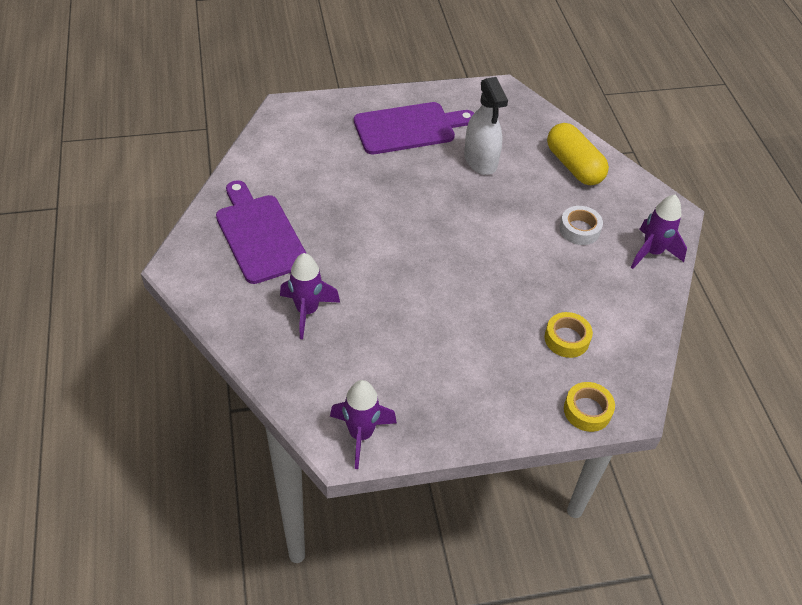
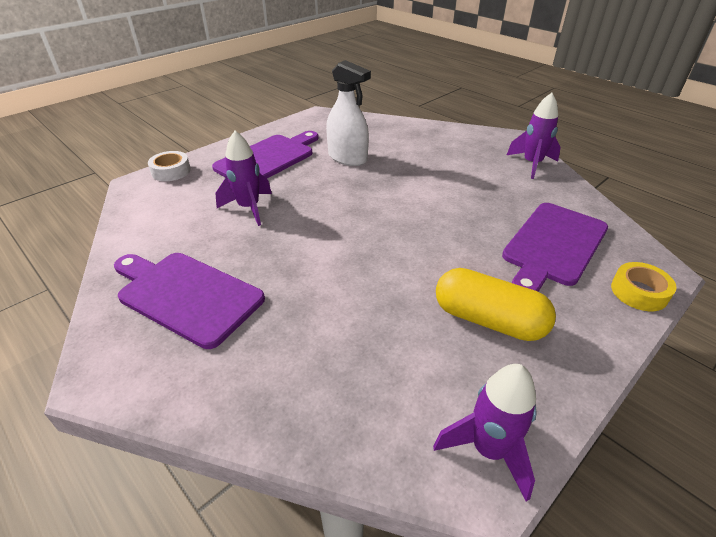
camera: 30 degrees left, 10 degrees down
purple rocket [280,253,340,339] -> purple rocket moved to [215,131,272,226]
yellow tape [544,312,593,358] -> purple cutting board [502,203,608,292]
yellow capsule [547,123,609,185] -> yellow capsule moved to [436,268,556,341]
white tape [559,206,603,245] -> white tape moved to [148,151,191,181]

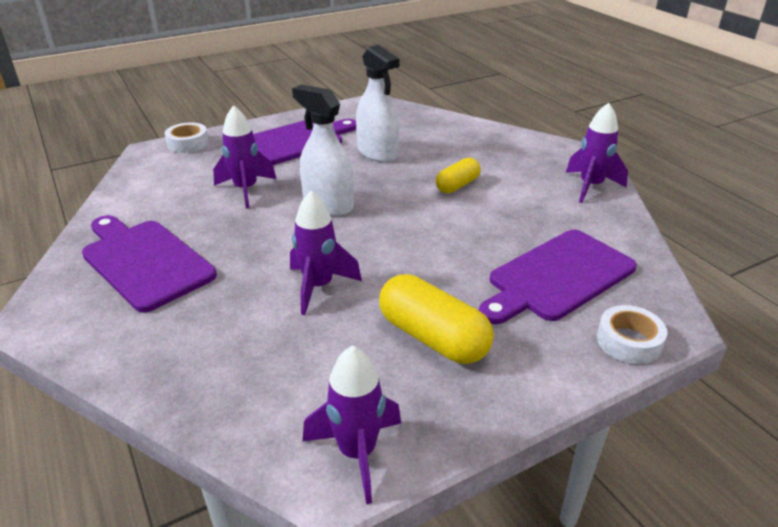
camera: 15 degrees right, 5 degrees down
yellow tape [611,262,676,311] -> white tape [597,305,668,364]
none -> purple rocket [290,191,362,315]
none -> white spray bottle [292,85,354,216]
none -> yellow capsule [436,158,481,193]

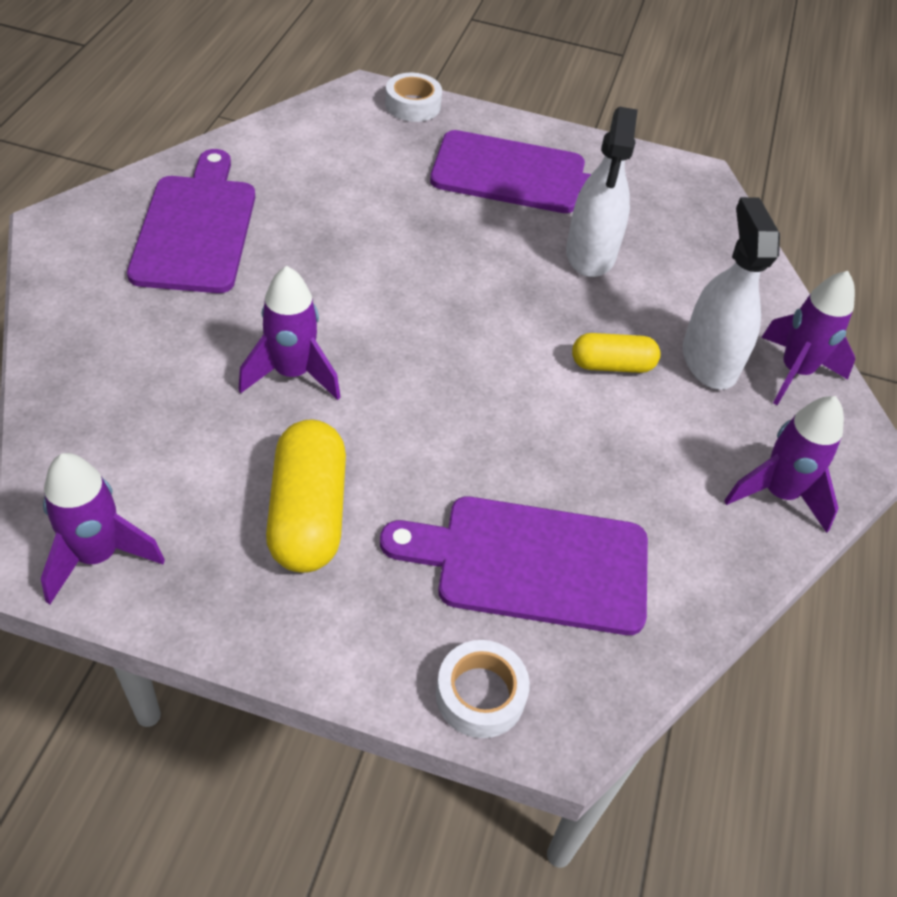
camera: 40 degrees right, 15 degrees up
purple rocket [213,105,276,209] -> purple rocket moved to [761,271,856,405]
white spray bottle [292,85,354,216] -> white spray bottle moved to [683,197,780,390]

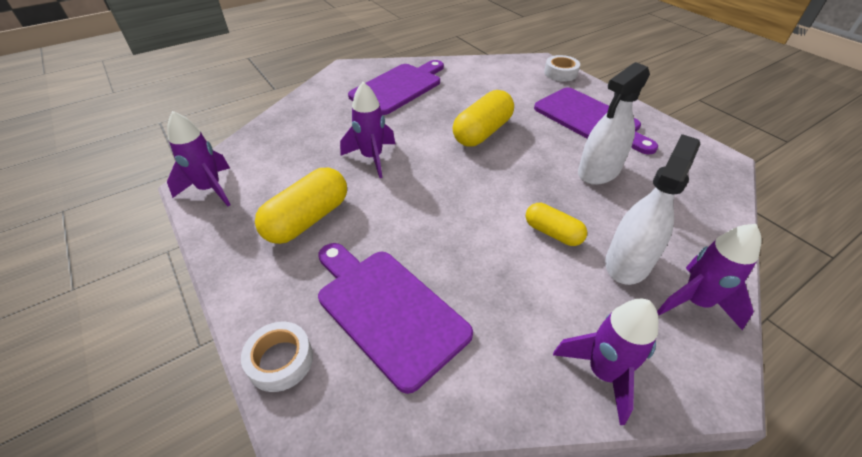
camera: 45 degrees right, 5 degrees down
none -> yellow capsule [453,90,514,147]

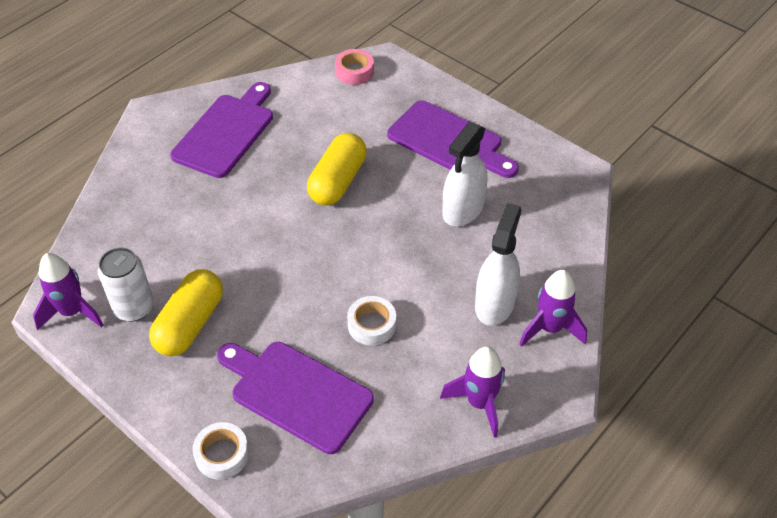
camera: 15 degrees left, 5 degrees up
purple rocket [340,82,395,178] -> none
yellow capsule [526,203,587,246] -> none
white tape [544,55,580,82] -> white tape moved to [347,296,396,346]
none -> white can [98,248,154,321]
none -> pink tape [335,49,374,85]

